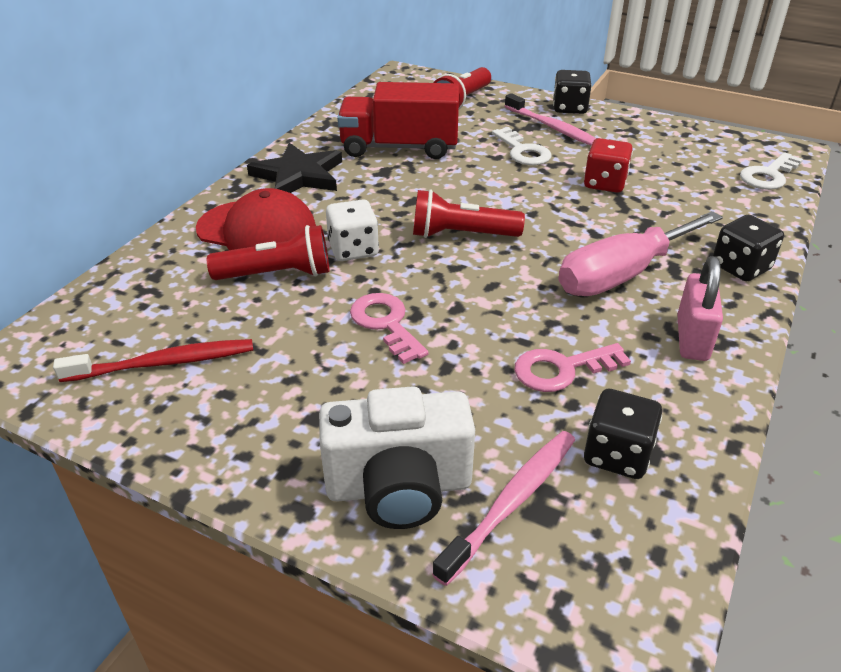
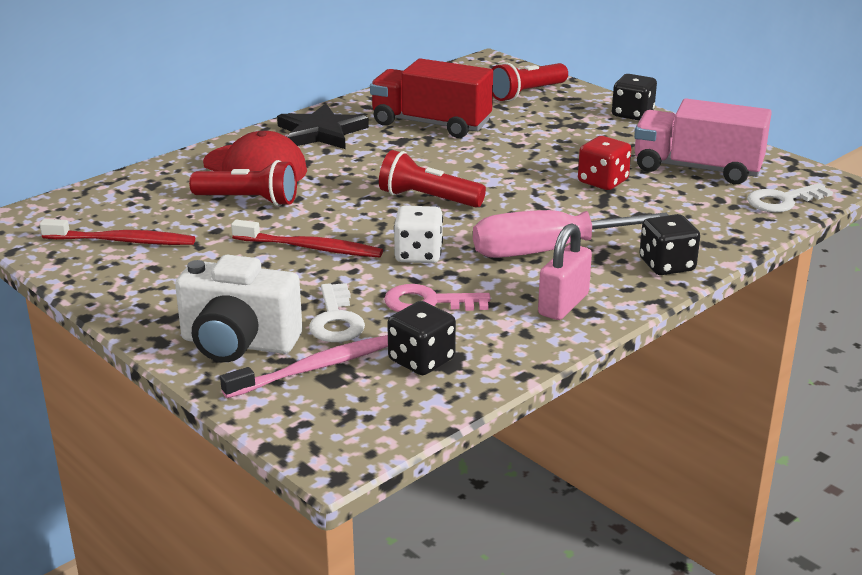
camera: 20 degrees right, 10 degrees down
white dice [326,199,379,261] -> white dice moved to [394,206,443,263]
pink key [350,293,429,364] -> red toothbrush [231,220,383,257]
white key [492,127,551,165] -> white key moved to [309,283,365,342]
pink toothbrush [505,93,597,145] -> none
none -> pink truck [634,99,772,184]

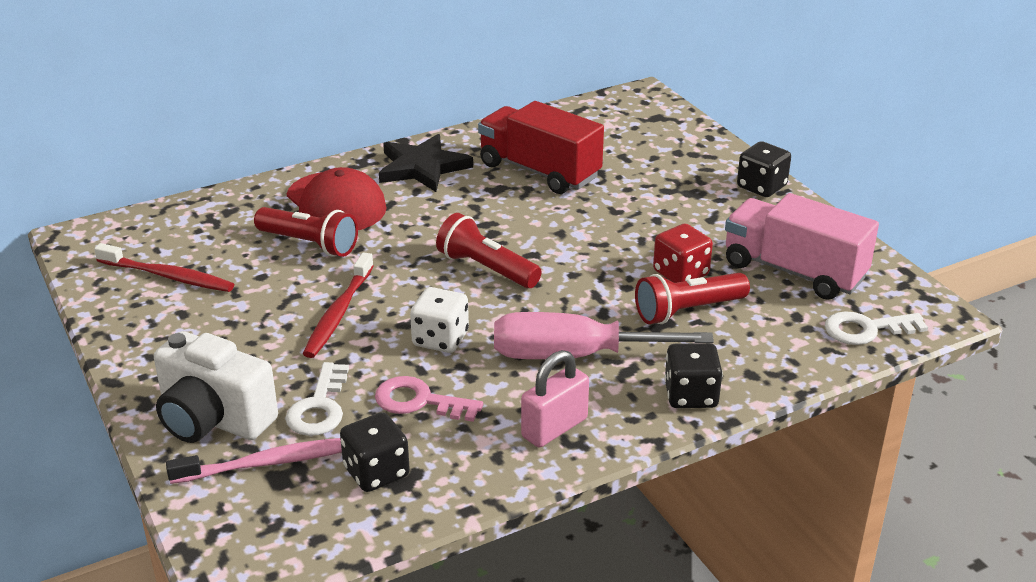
camera: 15 degrees right, 5 degrees up
red toothbrush [231,220,383,257] -> red toothbrush turned 75 degrees clockwise [303,252,374,358]
red flashlight [492,62,568,101] -> red flashlight moved to [635,273,750,324]

